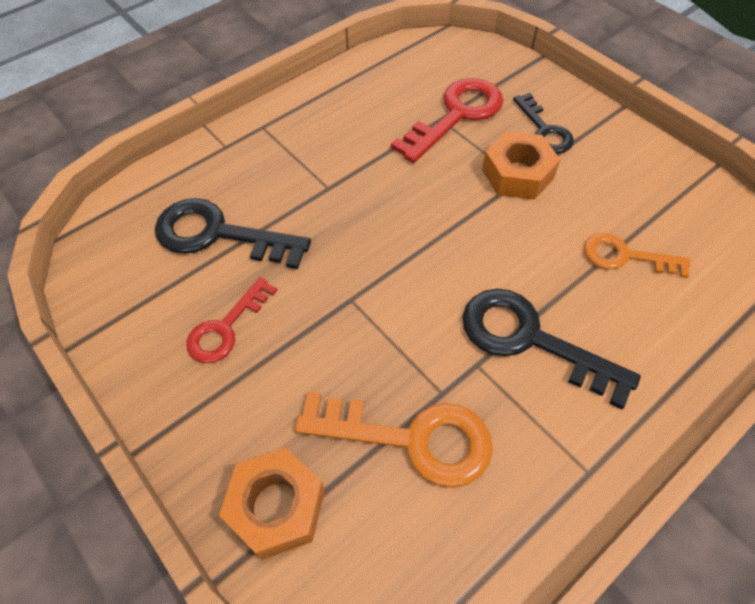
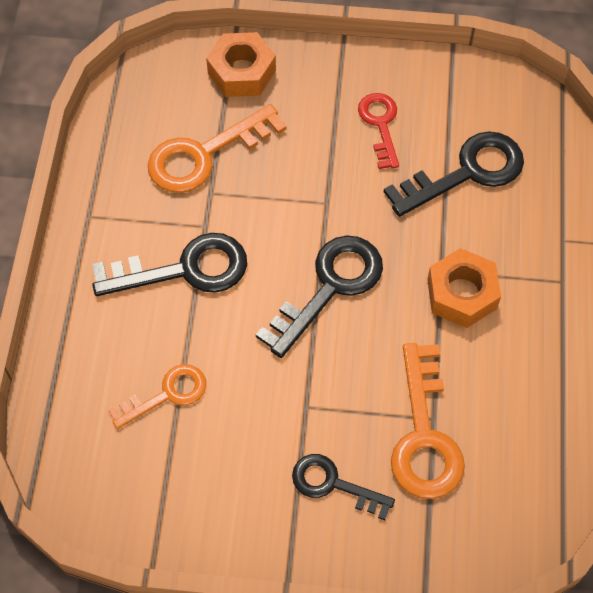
camera: 135 degrees right, 5 degrees up
red key [391,78,504,163] -> orange key [391,343,465,499]
orange nut [482,131,560,200] -> orange nut moved to [427,248,501,328]
none -> black key [256,235,383,358]

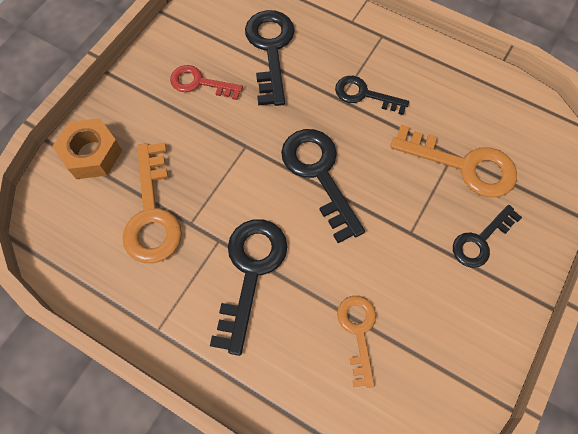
camera: 65 degrees left, 5 degrees up
orange nut [427,248,501,328] -> black key [335,76,409,115]

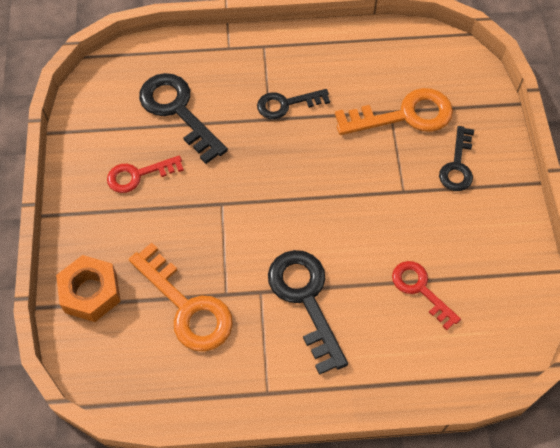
camera: 35 degrees left, 5 degrees down
black key [281,129,365,243] -> none
orange key [337,296,376,388] -> red key [392,261,461,330]

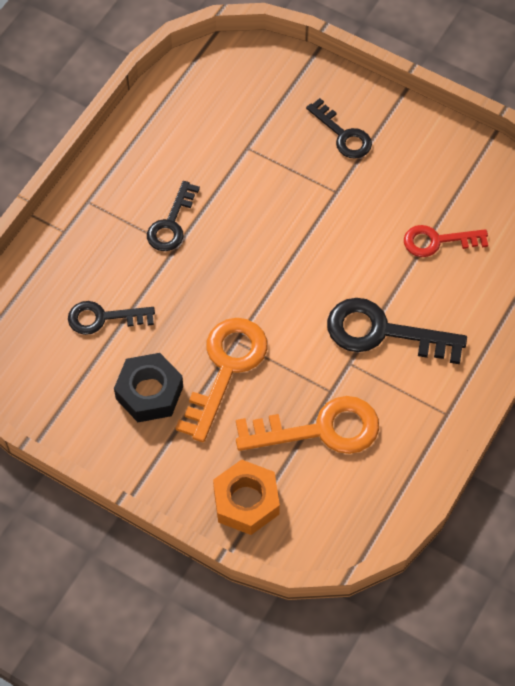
camera: 55 degrees left, 0 degrees up
red key [107,155,184,193] -> black nut [114,353,183,422]
black key [139,73,228,164] -> black key [68,301,155,335], size x0.62
orange key [335,88,453,135] -> orange key moved to [176,318,267,442]

